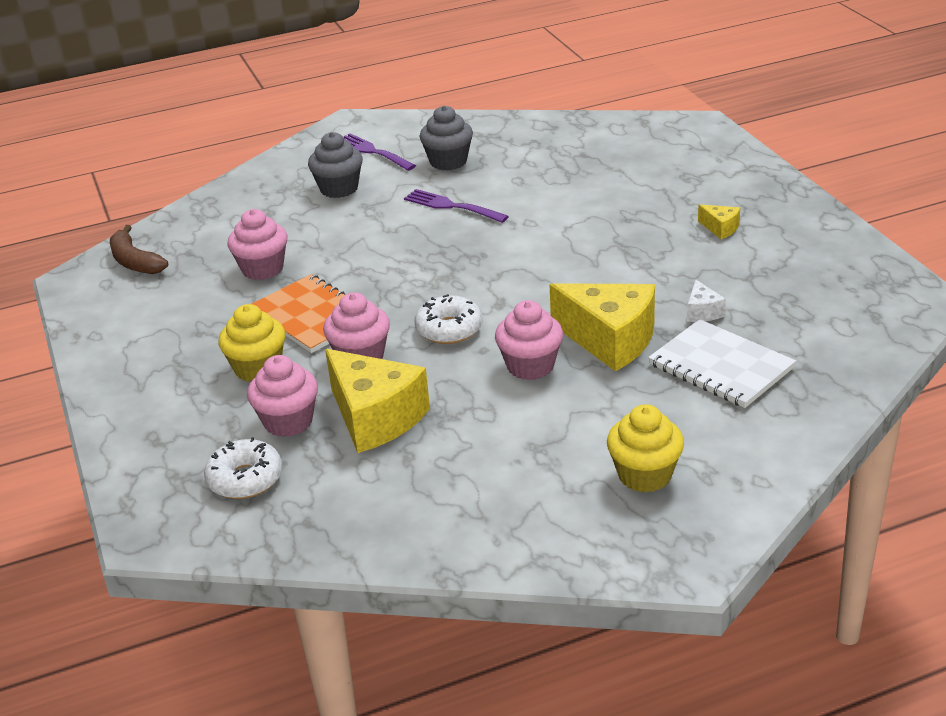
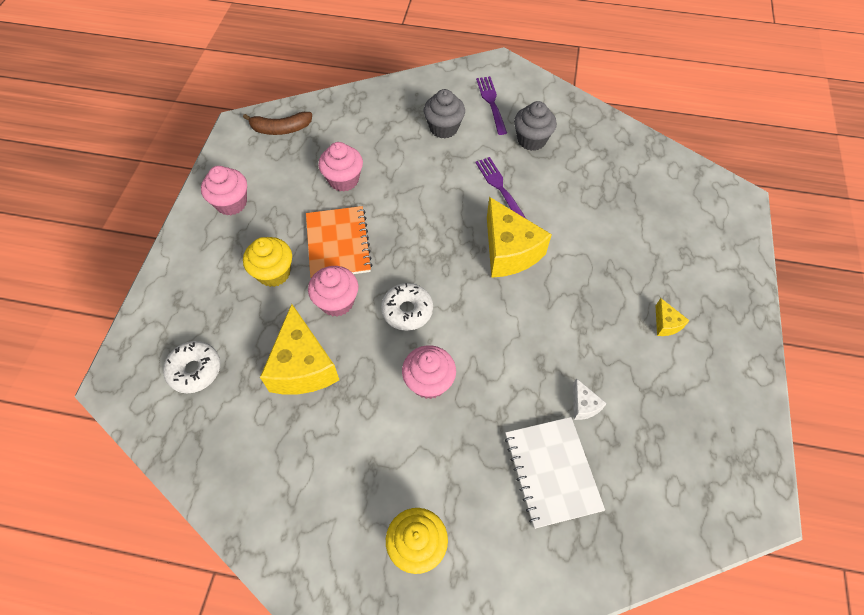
camera: 30 degrees right, 25 degrees up
brown banana [110,225,168,274] -> brown banana turned 90 degrees counterclockwise [243,112,312,135]
pink cupcake [247,355,318,437] -> pink cupcake moved to [201,166,247,215]
yellow cheese [549,283,655,371] -> yellow cheese moved to [487,197,552,278]
white cheese [687,279,726,322] -> white cheese turned 45 degrees counterclockwise [573,378,607,420]

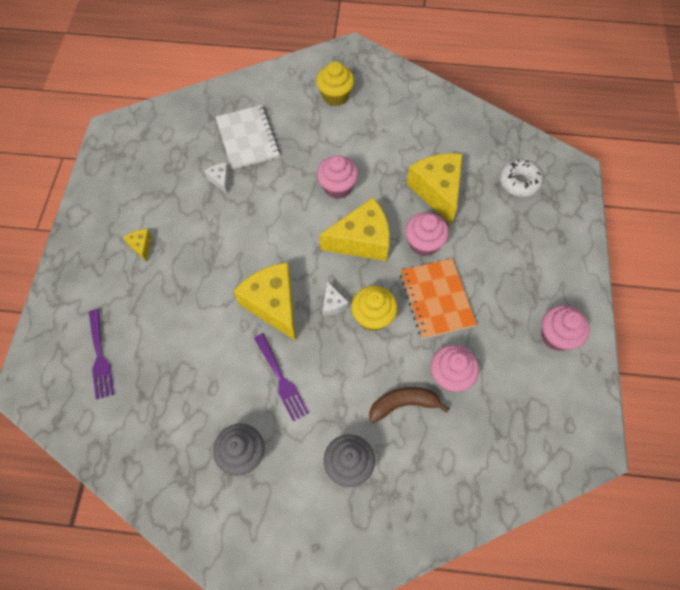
camera: 175 degrees right, 5 degrees up
brown banana [243,112,312,135] -> brown banana moved to [369,387,450,423]
yellow cupcake [243,237,292,287] -> yellow cupcake moved to [351,286,398,331]
white donut [381,283,433,331] -> yellow cheese [320,197,390,261]
purple fork [476,76,507,135] -> purple fork moved to [89,309,114,400]
none -> white cheese [323,281,348,315]

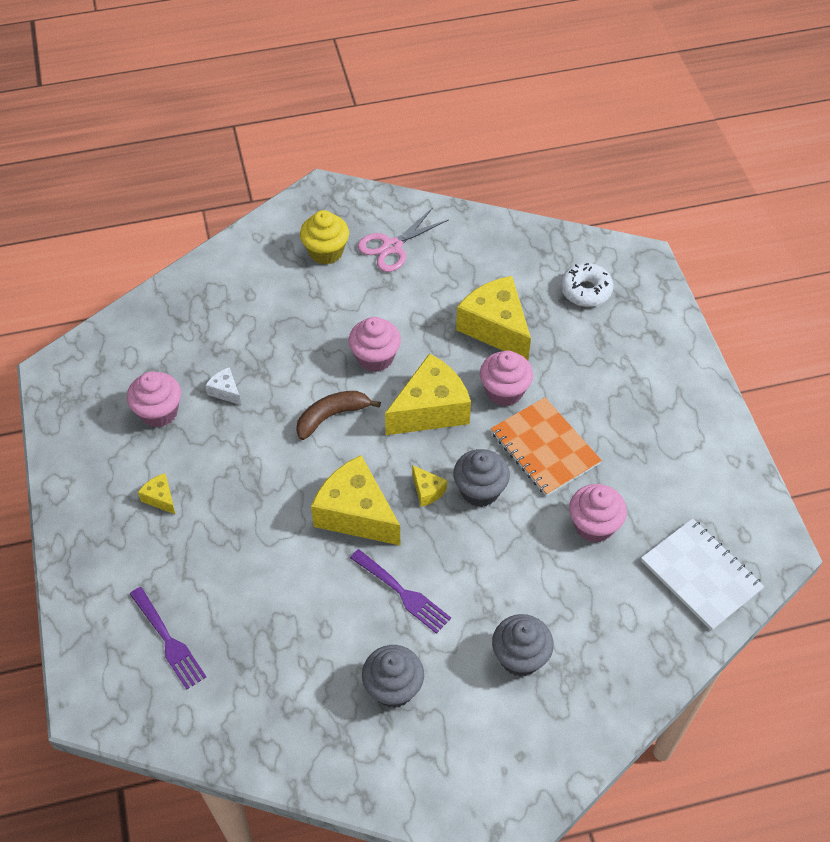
camera: 20 degrees left, 10 degrees down
white notebook [216,105,280,170] -> white notebook moved to [641,518,764,631]
white cheese [323,281,348,315] -> yellow cheese [412,465,447,507]
yellow cupcake [351,286,398,331] -> grey cupcake [453,449,510,507]
brown banana [369,387,450,423] -> brown banana moved to [296,391,381,440]
pink cupcake [541,305,590,351] -> pink cupcake moved to [127,372,181,428]
none -> pink scissors [357,208,448,272]

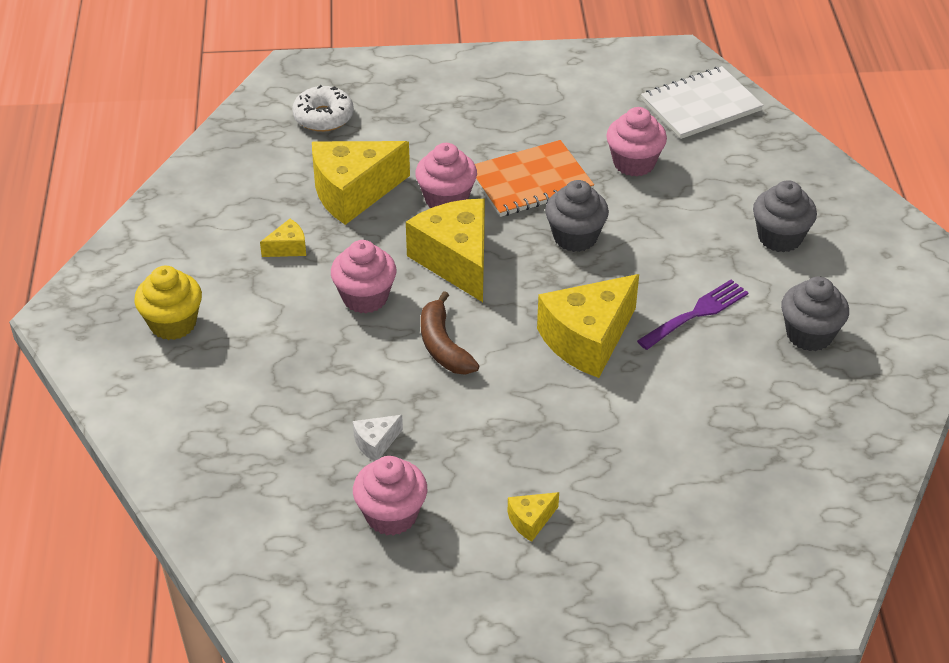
camera: 80 degrees left, 10 degrees down
purple fork [130,587,206,690] -> none
pink scissors [357,208,448,272] -> none
yellow cheese [412,465,447,507] -> yellow cheese moved to [260,219,306,257]

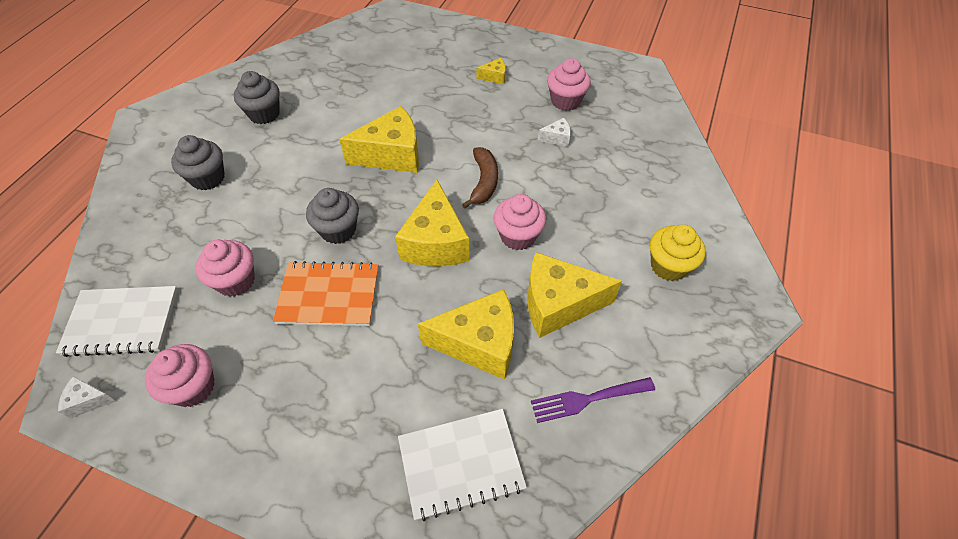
camera: 155 degrees left, 10 degrees up
yellow cheese [260,219,306,257] -> yellow cheese [527,252,622,338], size x2.26
white donut [292,85,354,132] -> white notebook [398,409,527,521]
pink cupcake [415,143,477,208] -> pink cupcake moved to [145,344,215,407]
purple fork [637,279,748,350] -> purple fork moved to [531,377,655,423]
none -> white cheese [58,376,116,419]

